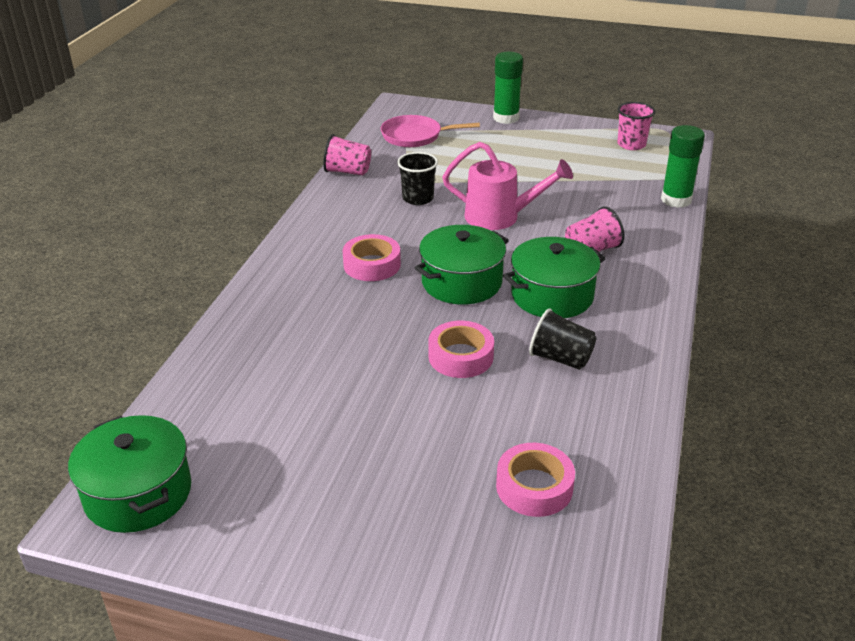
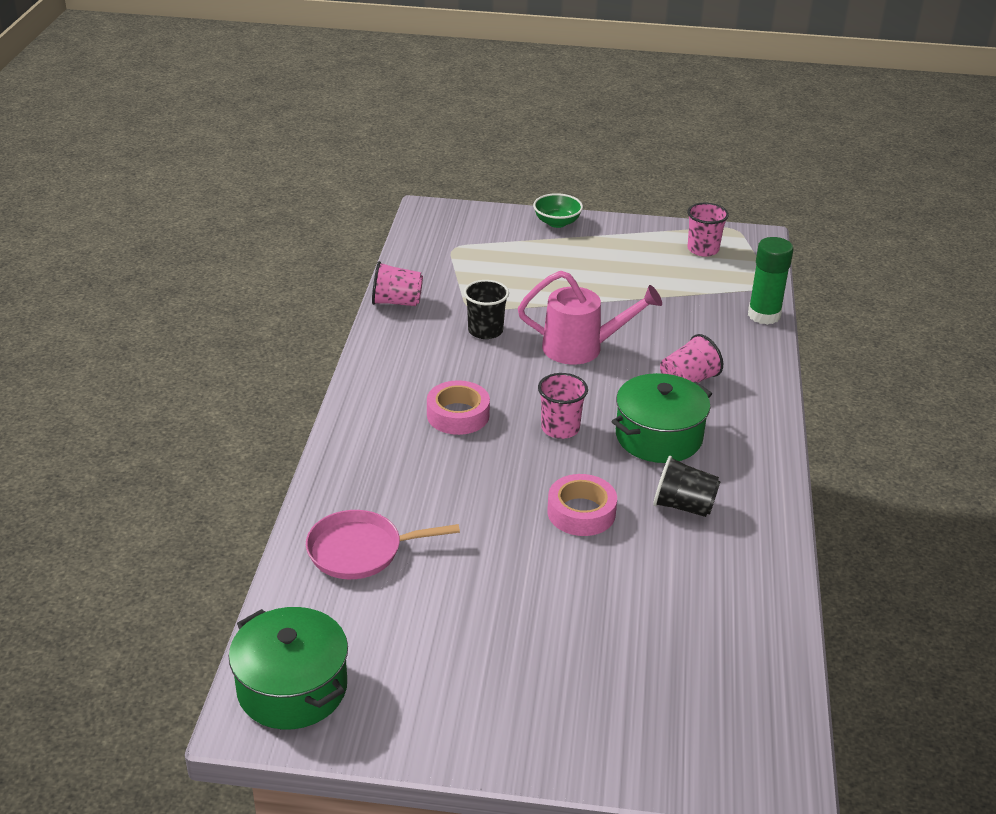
camera: 10 degrees left, 0 degrees up
pink pan [381,115,480,147] -> pink pan moved to [306,510,460,579]
green pot [414,225,509,305] -> pink cup [538,373,588,439]
green glue stick [493,52,523,124] -> green bowl [533,193,583,228]
pink tape [496,443,575,517] -> none

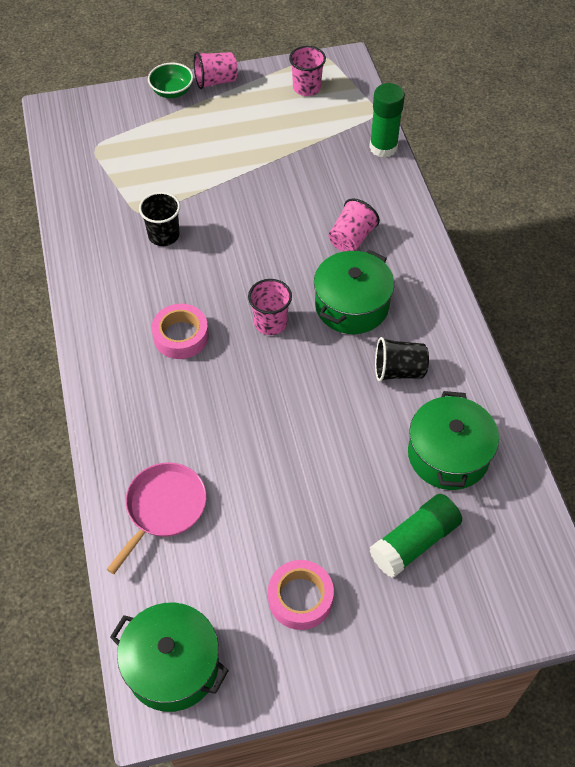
camera: 20 degrees left, 20 degrees up
pink pan [306,510,460,579] -> pink pan turned 150 degrees clockwise [106,462,207,574]
pink cup [372,261,423,306] -> pink cup moved to [194,52,238,89]
pink watering can [518,271,662,364] -> none
pink tape [547,474,617,536] -> pink tape moved to [268,560,334,630]
none -> green glue stick [370,494,462,578]
none -> green pot [408,391,499,490]

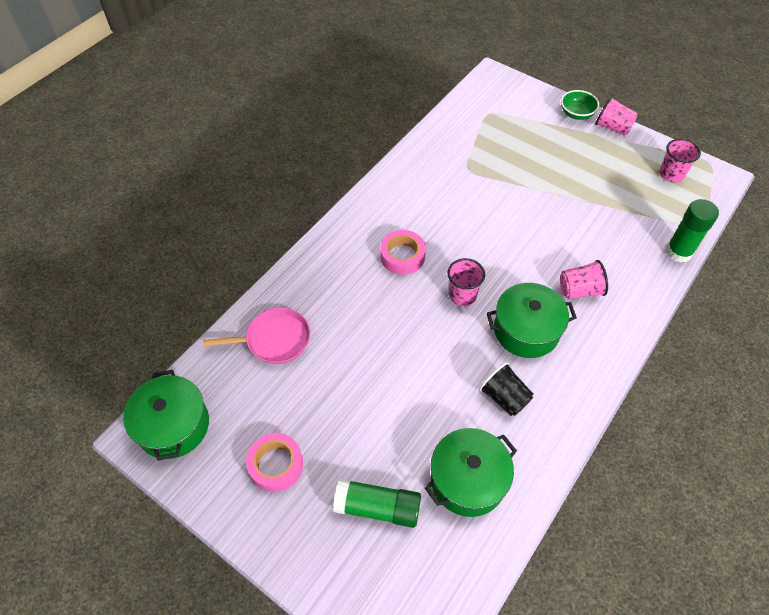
camera: 50 degrees right, 0 degrees up
black cup [139,192,180,246] -> none

